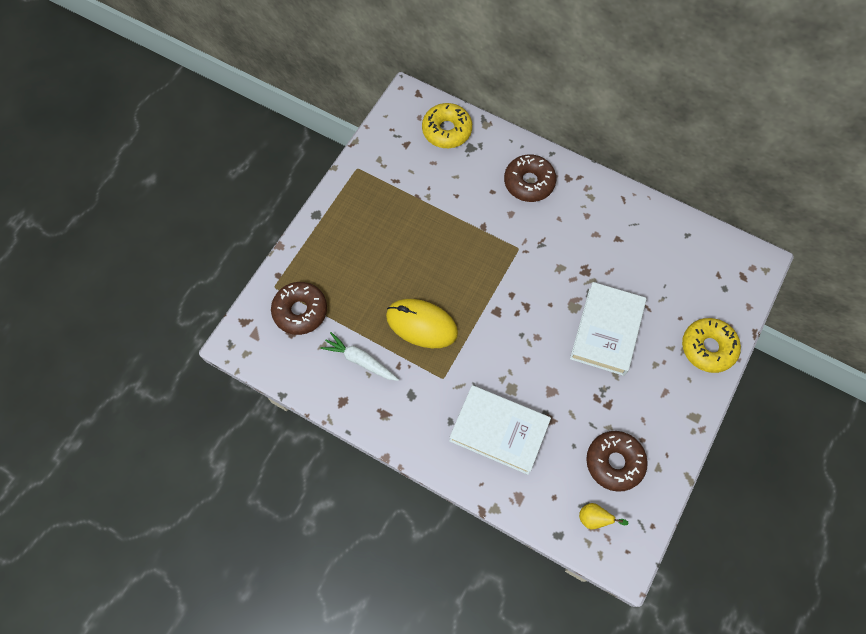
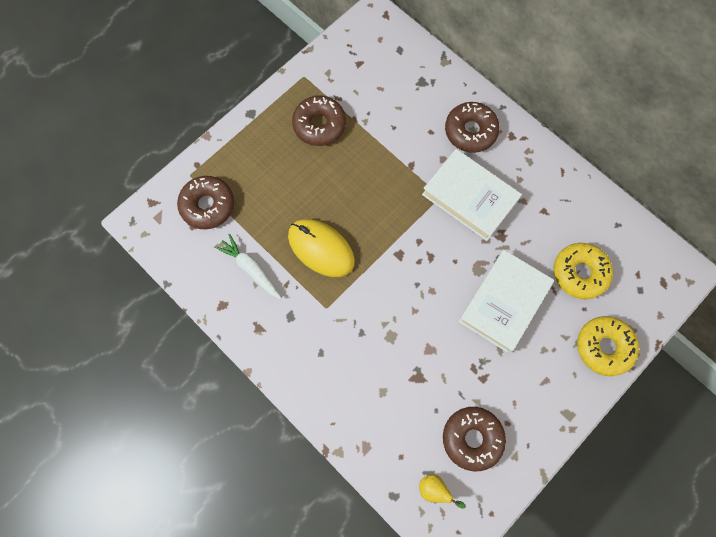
camera: 15 degrees right, 5 degrees up
yellow donut [422,103,472,148] -> yellow donut moved to [554,243,613,299]
white book [449,385,551,475] -> white book moved to [422,149,522,241]
none -> brown donut [292,95,346,146]

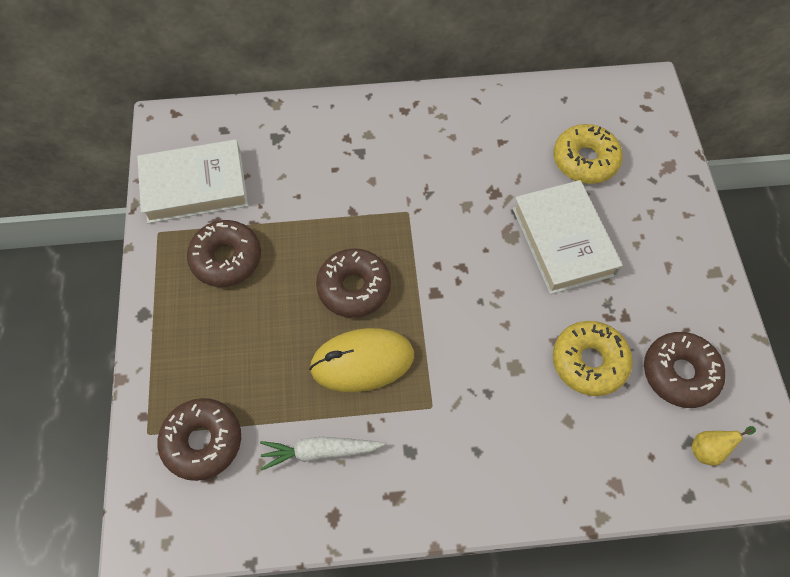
camera: 50 degrees left, 10 degrees down
white book [422,149,522,241] -> white book moved to [137,139,248,224]
brown donut [445,102,500,153] -> brown donut moved to [316,248,391,318]
yellow donut [577,316,639,376] -> yellow donut moved to [553,321,633,396]

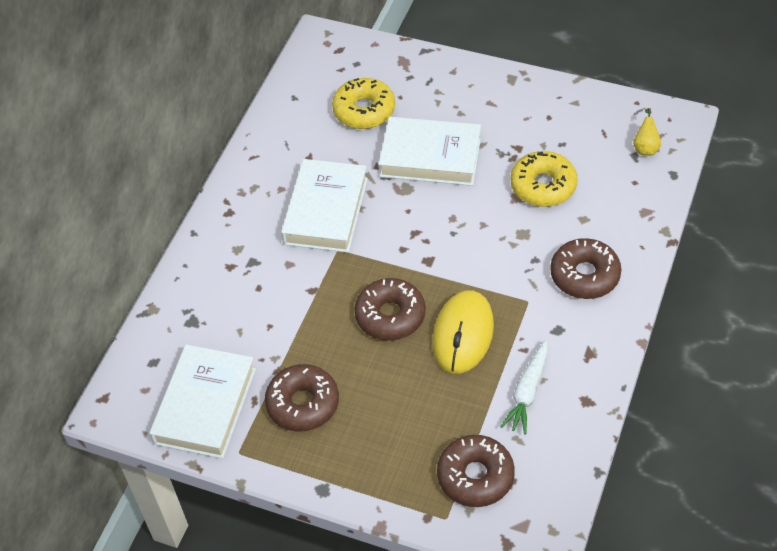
camera: 60 degrees left, 10 degrees down
brown donut [644,332,726,408] -> brown donut moved to [550,238,621,299]
none -> white book [281,159,368,253]

